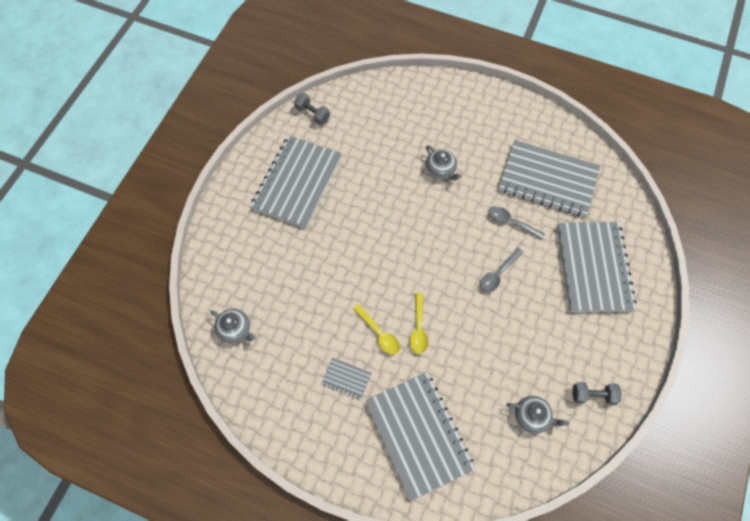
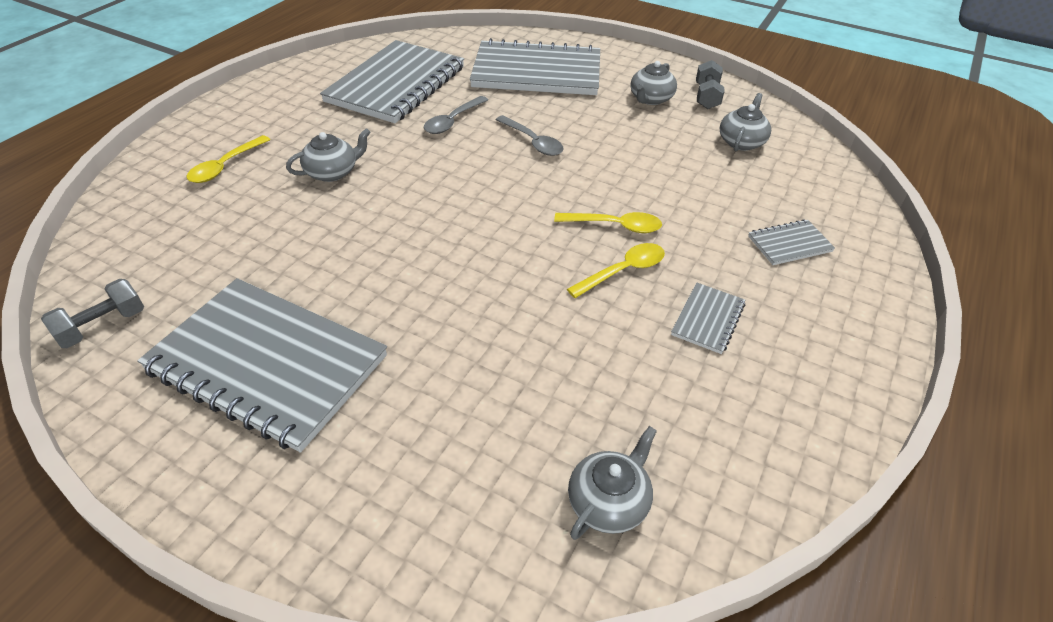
camera: 85 degrees left, 20 degrees down
grey notebook [365,372,475,501] -> grey notebook [748,219,835,265], size x0.42
none -> yellow spoon [186,135,270,183]
none -> grey teapot [630,61,677,105]

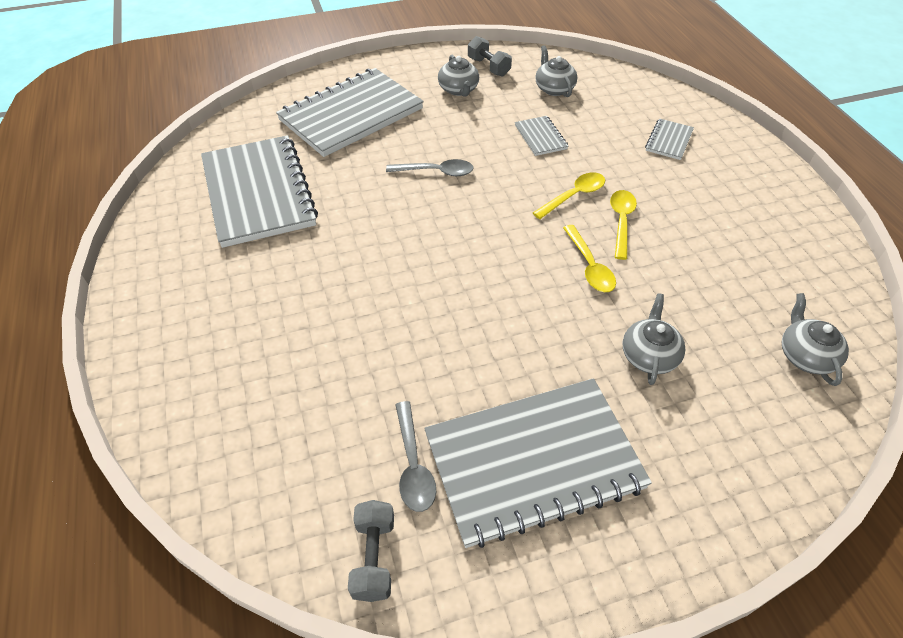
camera: 45 degrees left, 5 degrees up
yellow spoon [186,135,270,183] -> yellow spoon moved to [563,225,616,292]
grey teapot [286,128,371,182] -> grey teapot moved to [623,293,685,385]
grey spoon [424,96,488,134] -> grey spoon moved to [395,401,436,512]
grey notebook [671,283,745,354] -> grey notebook moved to [515,116,568,156]

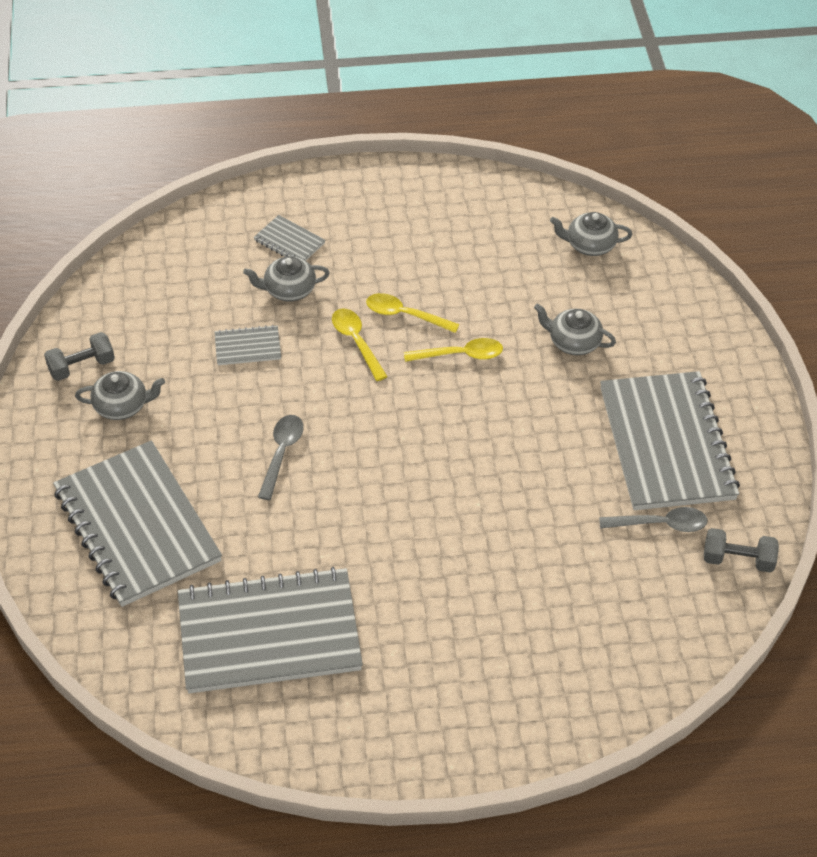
camera: 80 degrees left, 0 degrees up
grey teapot [535,45,577,97] -> grey teapot moved to [243,256,330,302]

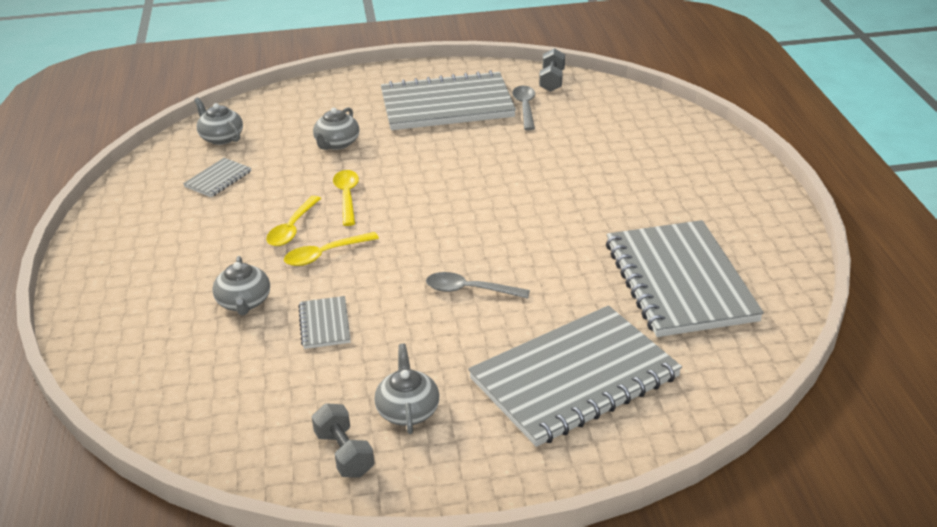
camera: 90 degrees left, 15 degrees down
grey notebook [254,215,325,261] -> grey notebook moved to [183,158,251,197]
grey teapot [550,212,632,256] -> grey teapot turned 135 degrees clockwise [194,98,243,145]

